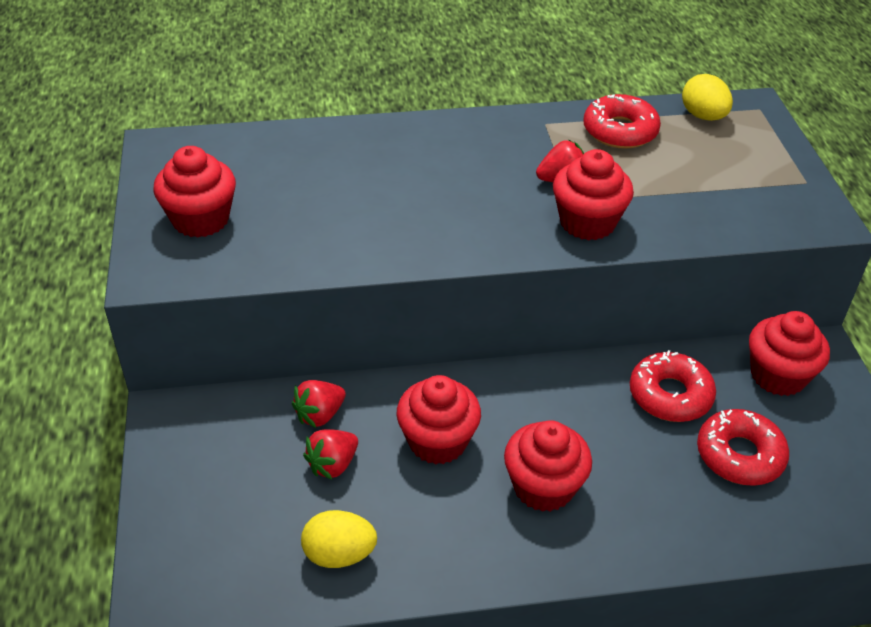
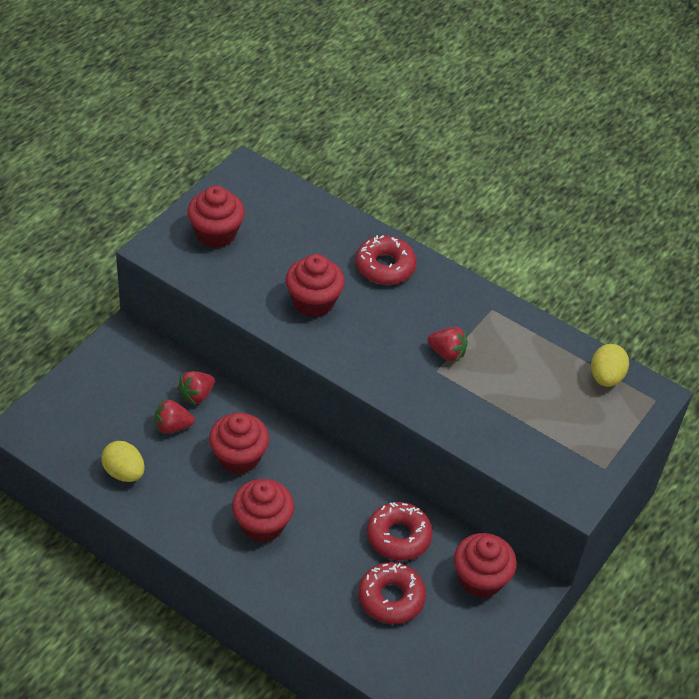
camera: 40 degrees right, 5 degrees up
red strawberry [292,380,346,428] -> red strawberry turned 45 degrees counterclockwise [177,371,215,405]
red cupcake [553,149,634,240] -> red cupcake moved to [286,254,345,317]
red donut [584,94,661,149] -> red donut moved to [355,235,417,285]

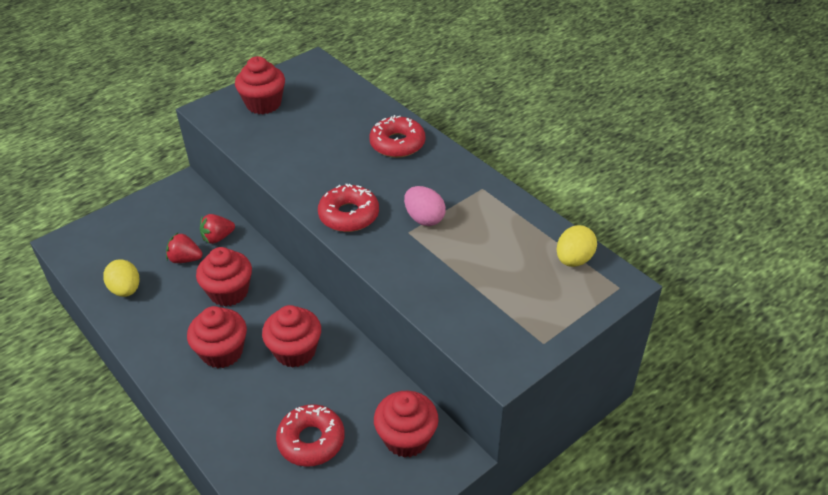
camera: 20 degrees right, 5 degrees down
red cupcake [286,254,345,317] -> red cupcake moved to [262,305,321,368]
red donut [367,502,433,561] -> red donut moved to [318,184,379,232]
red strawberry [427,327,468,362] -> pink egg [404,186,446,226]

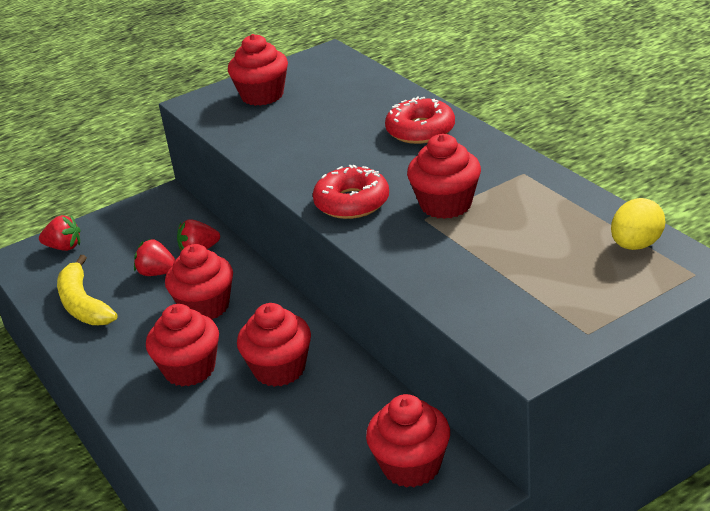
camera: 10 degrees right, 10 degrees down
yellow egg [103,259,139,297] -> yellow banana [57,255,118,325]
red donut [276,404,345,467] -> none
pink egg [404,186,446,226] -> red cupcake [407,134,481,219]
none -> red strawberry [39,215,80,251]

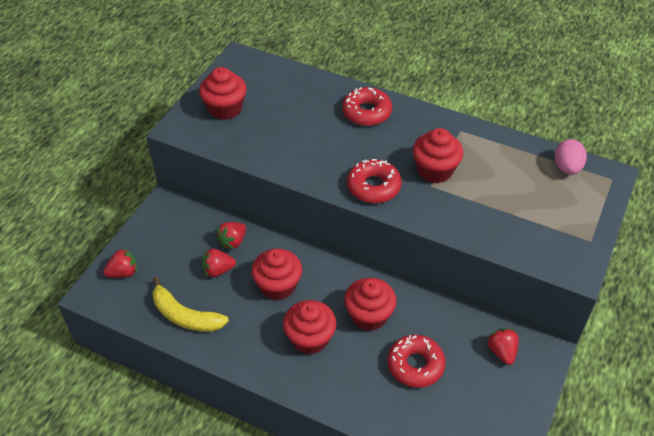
camera: 35 degrees left, 15 degrees up
red cupcake [366,394,450,488] -> red strawberry [487,329,519,365]
yellow egg [611,198,665,250] -> pink egg [554,139,587,175]
none -> red donut [388,335,446,388]

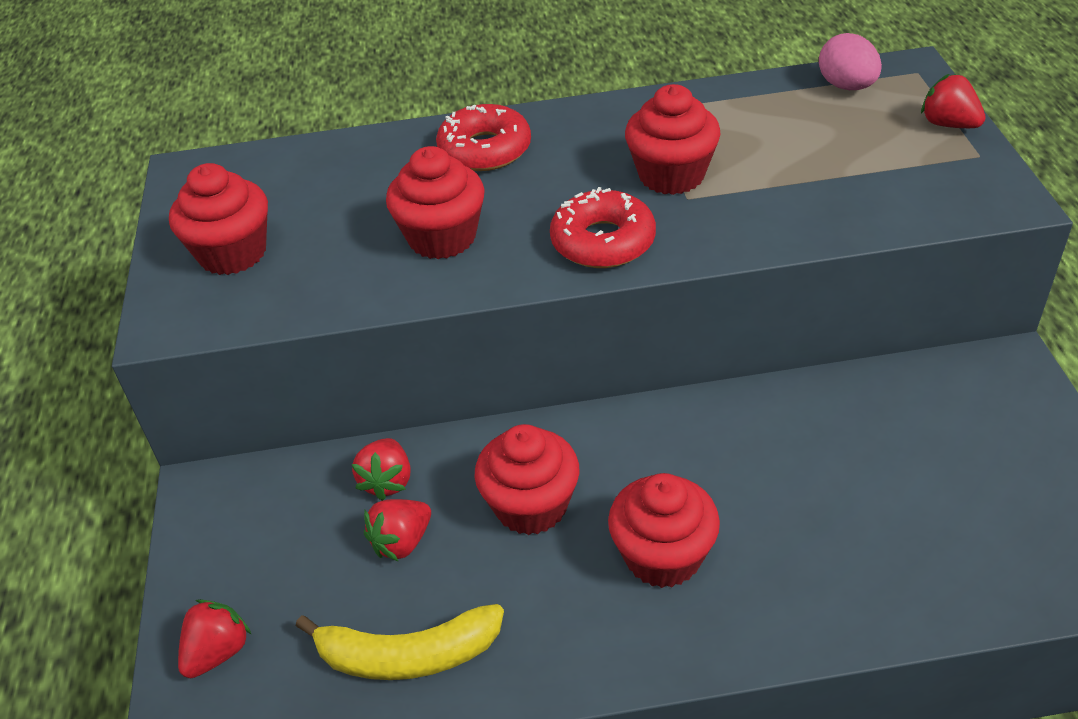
camera: 30 degrees left, 5 degrees down
red cupcake [344,278,397,331] -> red cupcake moved to [386,146,485,259]
red donut [388,335,446,388] -> none
red strawberry [487,329,519,365] -> red strawberry moved to [921,74,986,128]

